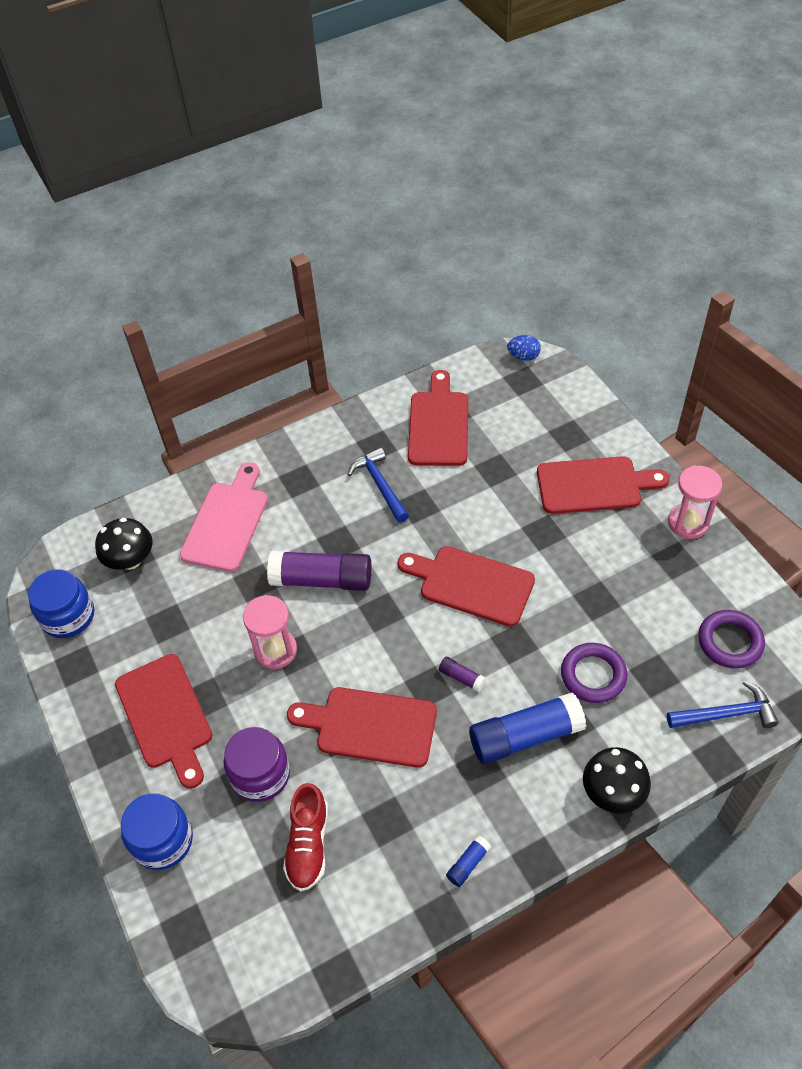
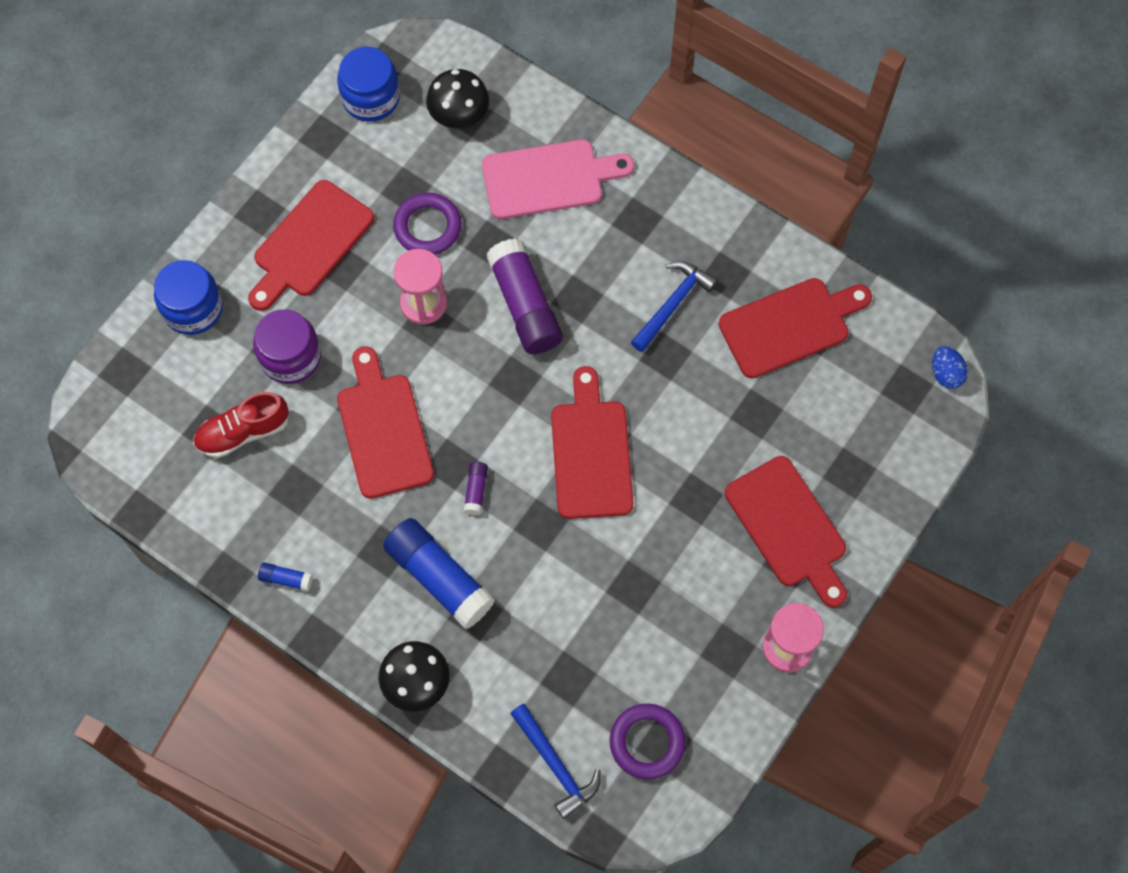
camera: 60 degrees right, 15 degrees up
purple ring [561,643,627,703] -> purple ring moved to [393,193,462,255]

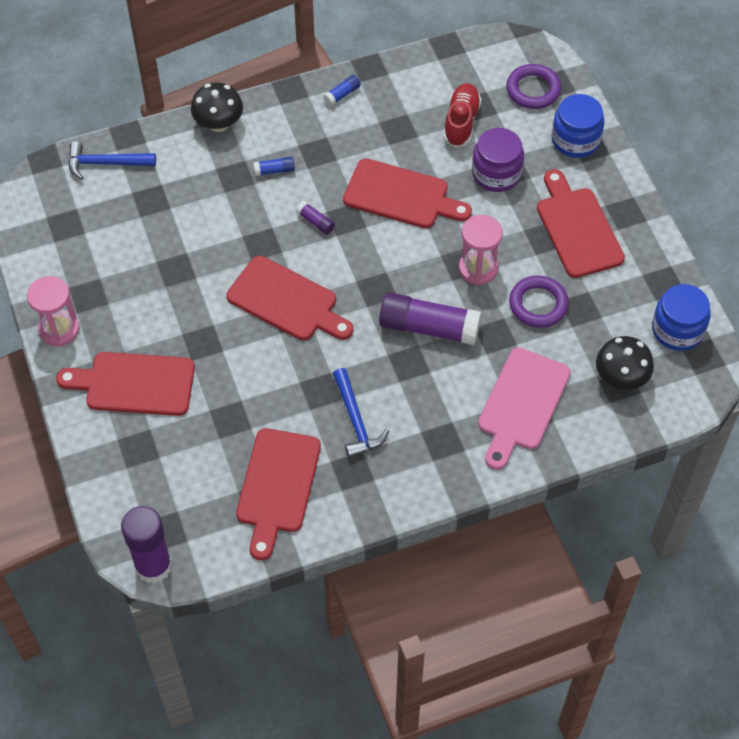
camera: 125 degrees right, 10 degrees down
blue glue stick [383,518,495,629] -> blue glue stick [253,157,295,176], size x0.44
purple ring [610,703,686,779] -> purple ring moved to [506,64,561,109]
blue egg [932,346,968,389] -> purple glue stick [121,506,172,584]

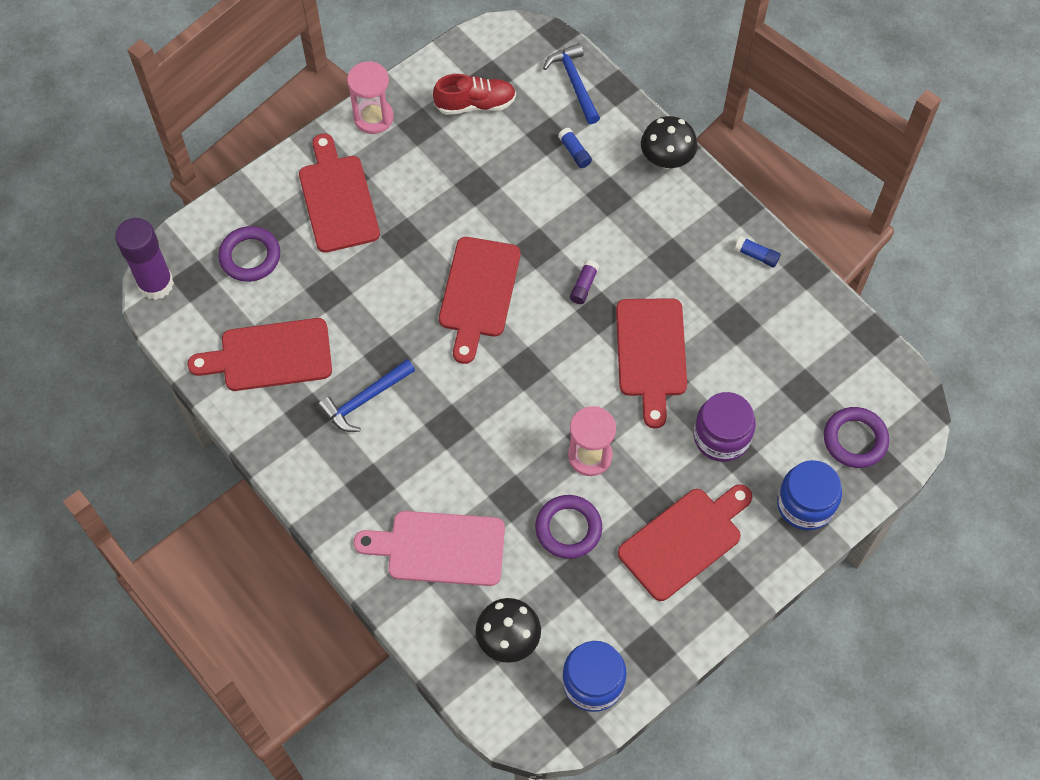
camera: 70 degrees right, 5 degrees up
blue glue stick [253,157,295,176] -> blue glue stick moved to [558,128,592,168]
purple glue stick [379,292,481,345] -> none
red shoe [443,83,481,148] -> red shoe moved to [433,74,516,115]
none -> purple ring [218,226,280,282]

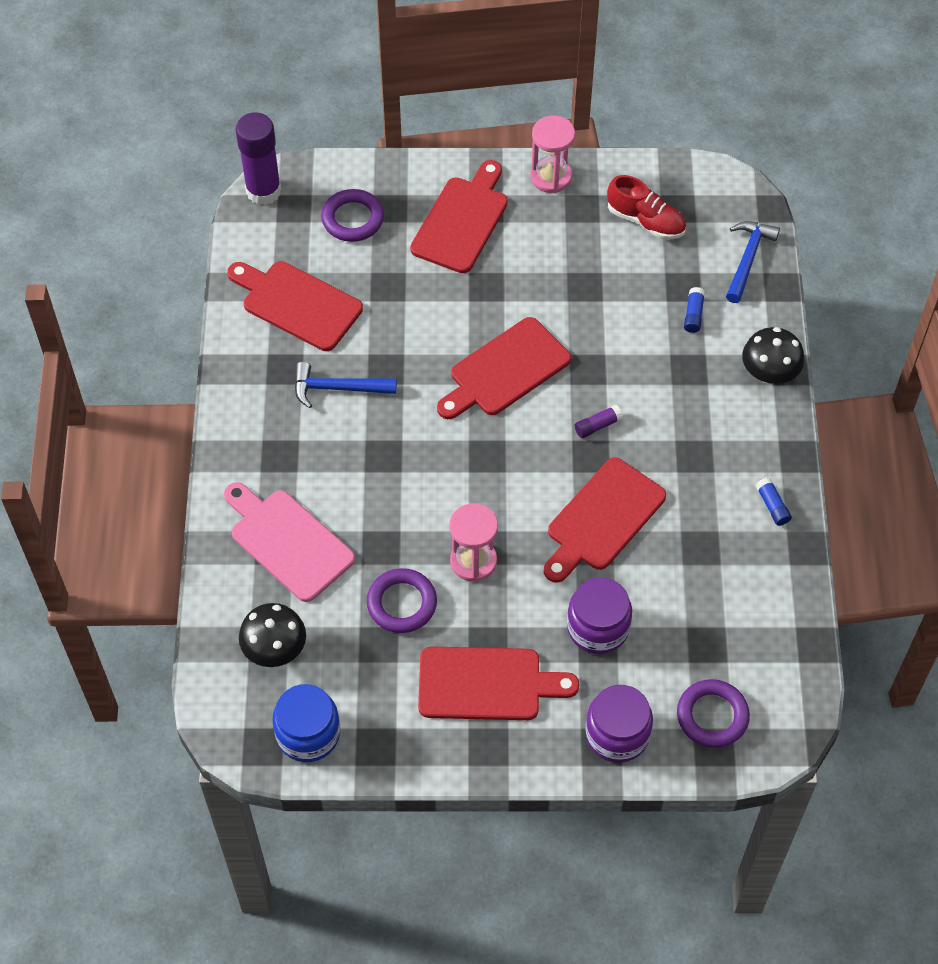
camera: 40 degrees right, 5 degrees down
blue jar [777,460,842,530] -> purple jar [585,685,653,763]

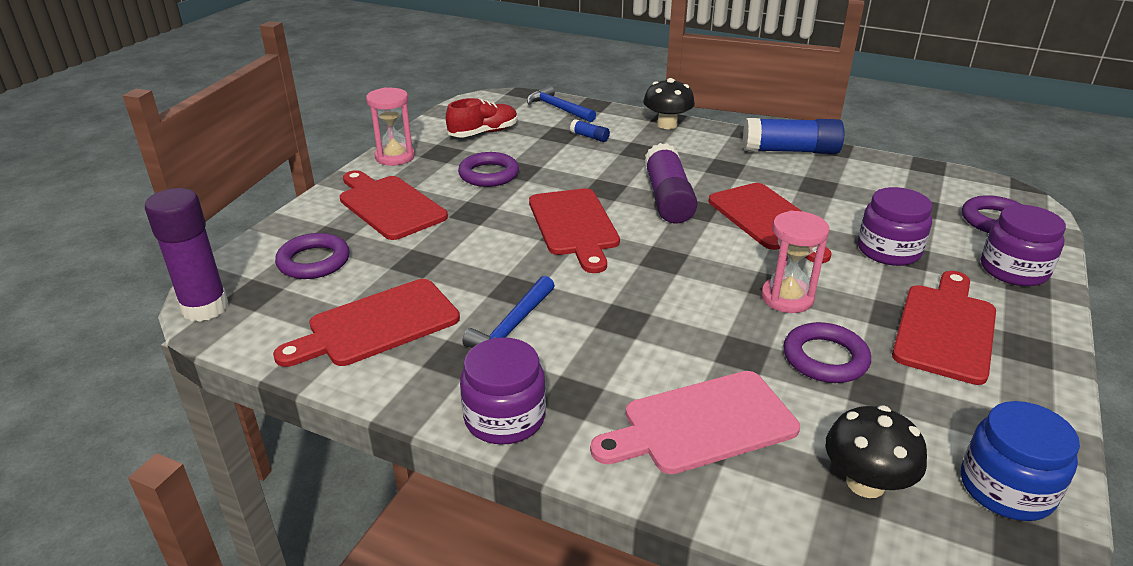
camera: 65 degrees left, 25 degrees down
purple glue stick [575,405,623,438] -> purple glue stick [644,143,697,223], size x2.30
blue glue stick [755,477,792,526] -> blue glue stick [743,118,844,154], size x2.30
none -> purple ring [458,152,519,187]
none -> purple jar [460,338,546,445]

